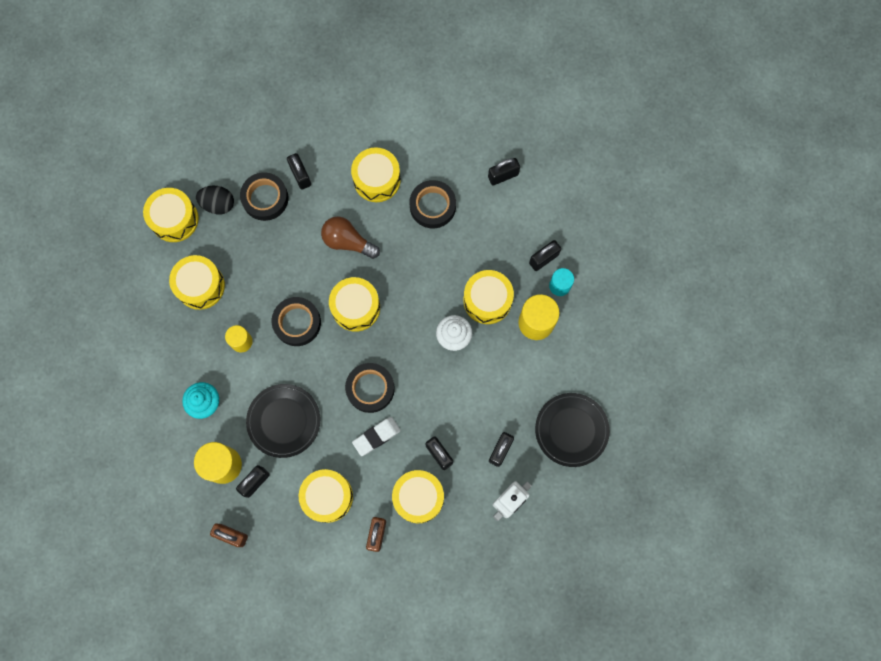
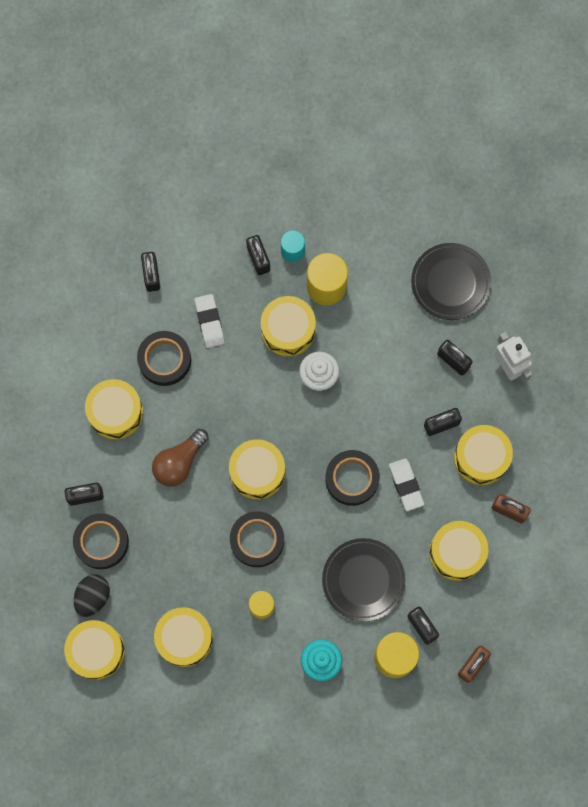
camera: 75 degrees left, 0 degrees up
none -> white eraser [194,294,225,348]

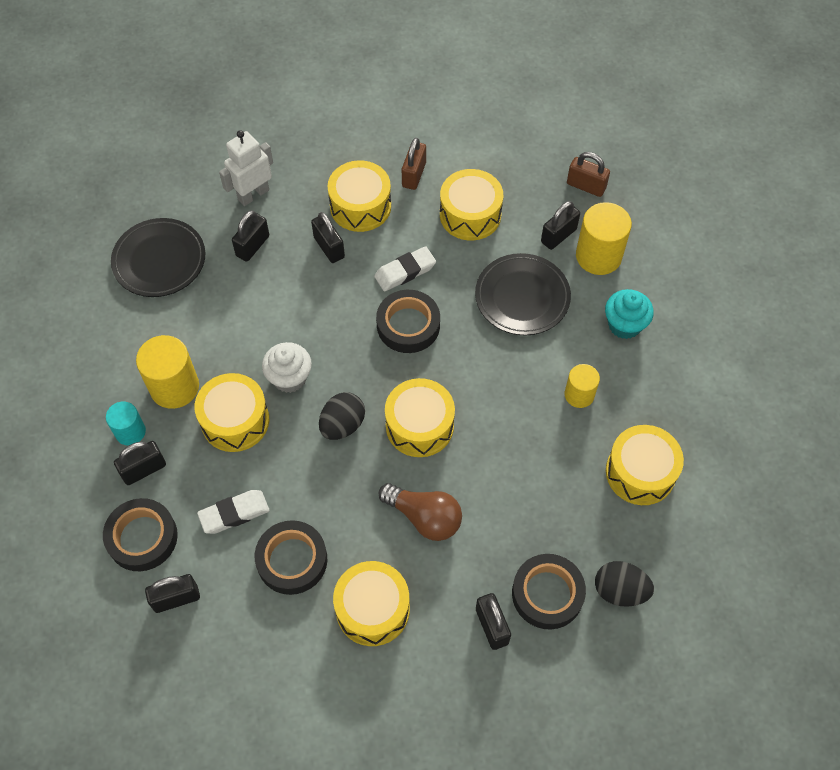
camera: 100 degrees left, 15 degrees down
yellow drum [64,620,125,680] -> none
black tape [230,511,284,567] -> black tape moved to [103,498,178,571]
none -> black egg [319,392,365,440]

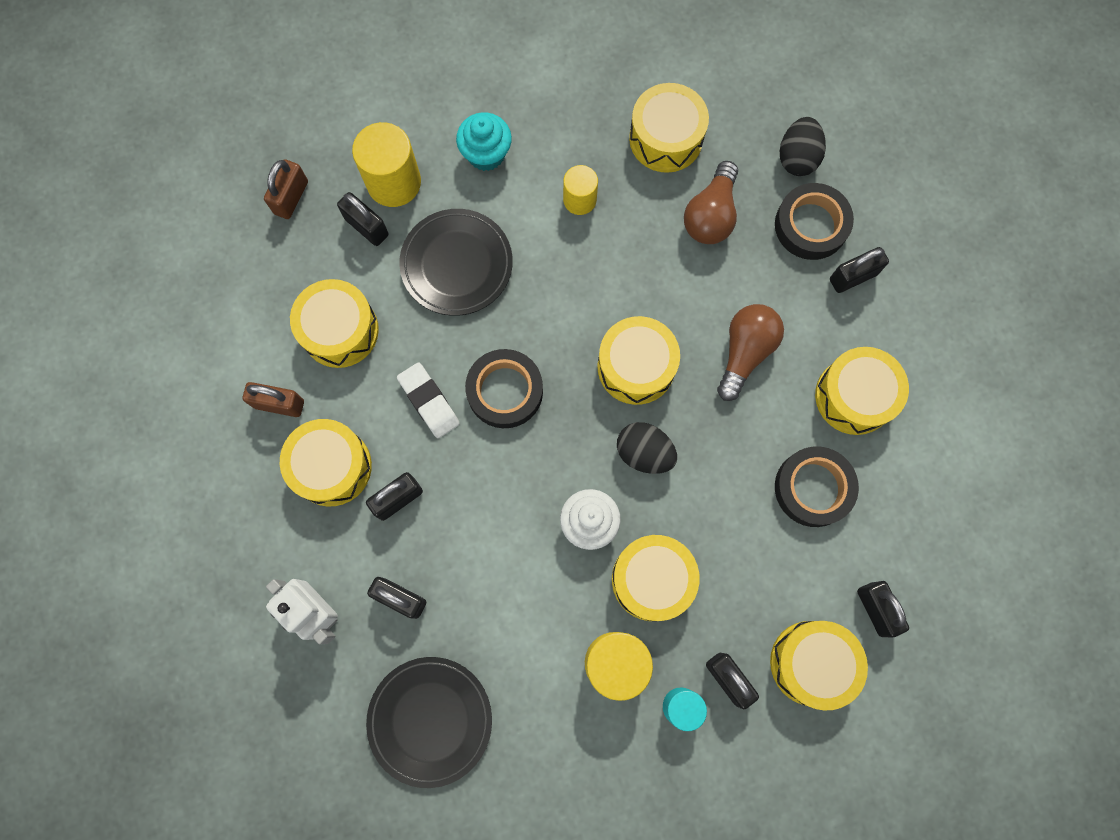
camera: 95 degrees left, 15 degrees up
black tape [103,498,178,571] -> yellow drum [770,621,868,710]
white eraser [197,490,270,534] -> none
none -> brown light bulb [684,161,738,244]

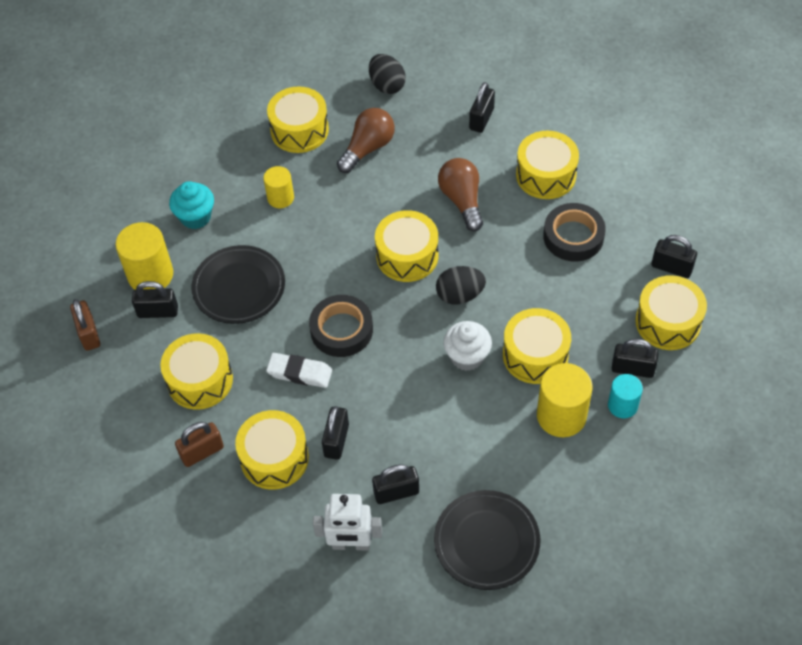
camera: 40 degrees left, 20 degrees down
brown light bulb [684,161,738,244] -> brown light bulb turned 120 degrees counterclockwise [337,108,395,173]
black tape [775,183,854,260] -> none

